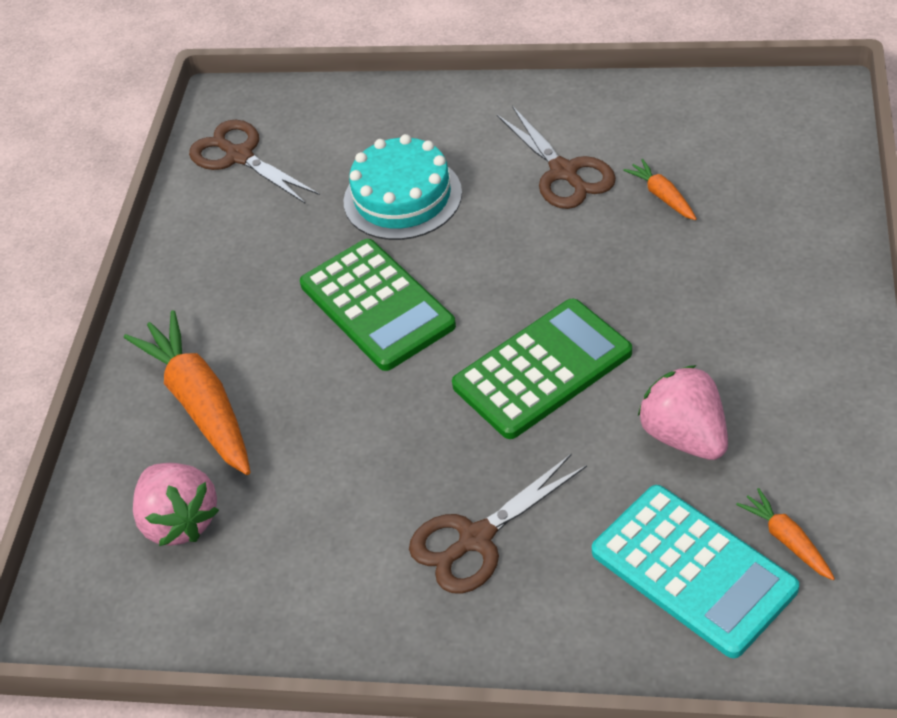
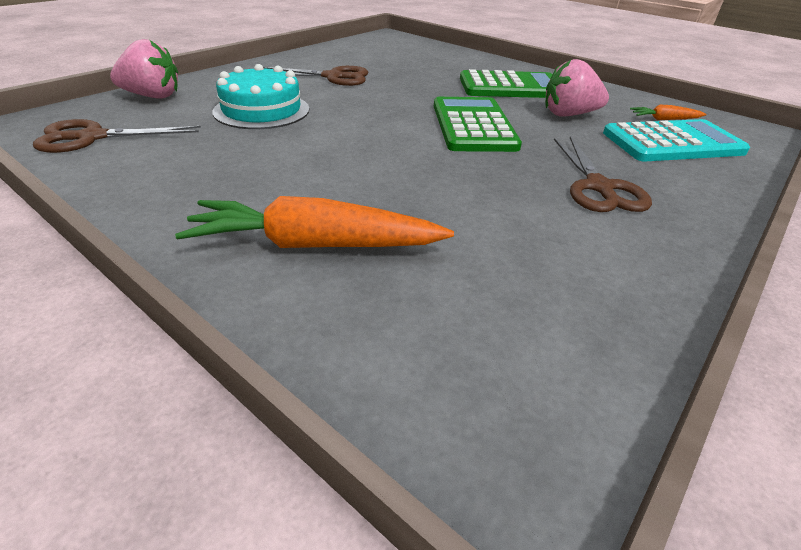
camera: 65 degrees left, 10 degrees down
pink strawberry [133,463,219,546] -> pink strawberry moved to [110,39,178,99]
green calculator [300,239,456,371] -> green calculator moved to [460,69,552,98]
orange carrot [623,159,697,220] -> none

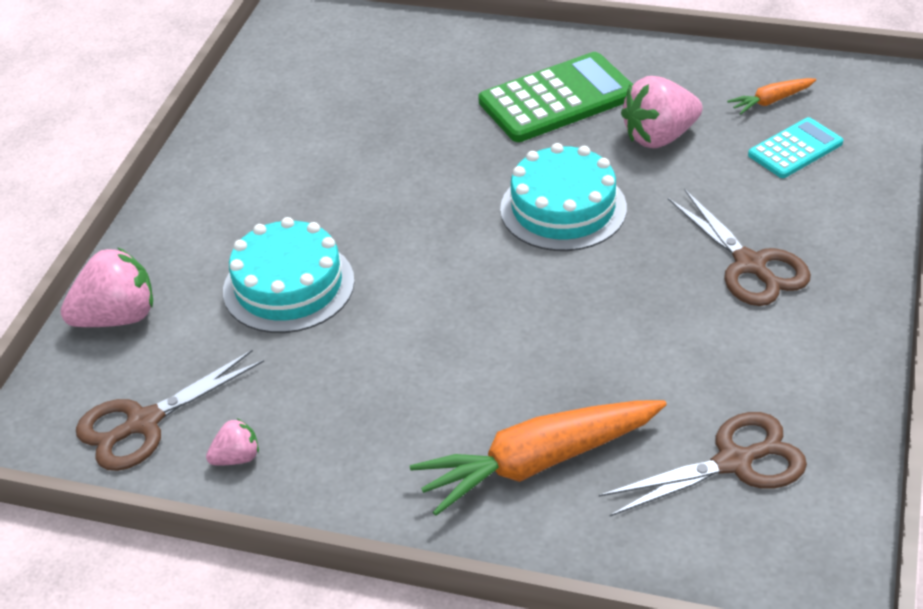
camera: 20 degrees left, 5 degrees up
brown scissors [263,66,368,86] -> brown scissors moved to [599,412,807,517]
green calculator [434,97,522,152] -> turquoise cake [500,143,627,251]
turquoise calculator [603,119,750,162] -> turquoise calculator [748,117,843,178], size x0.58
none -> pink strawberry [206,418,259,466]

